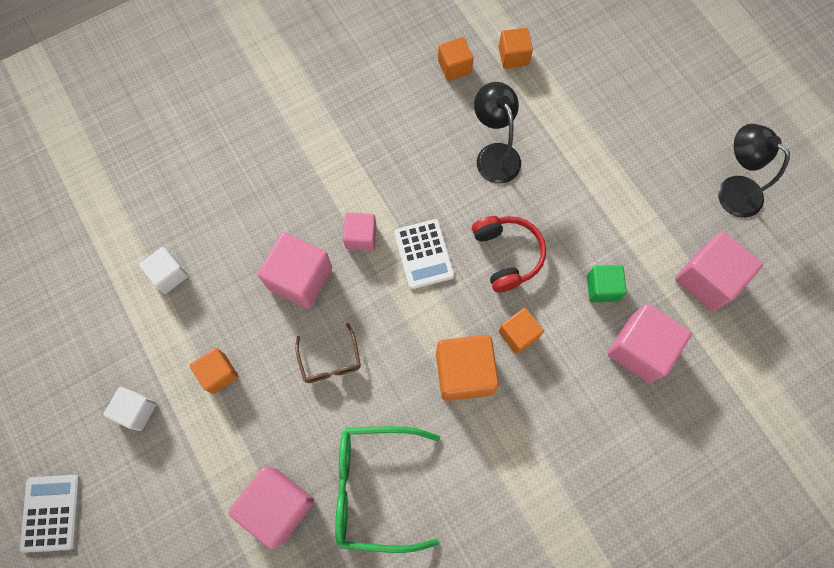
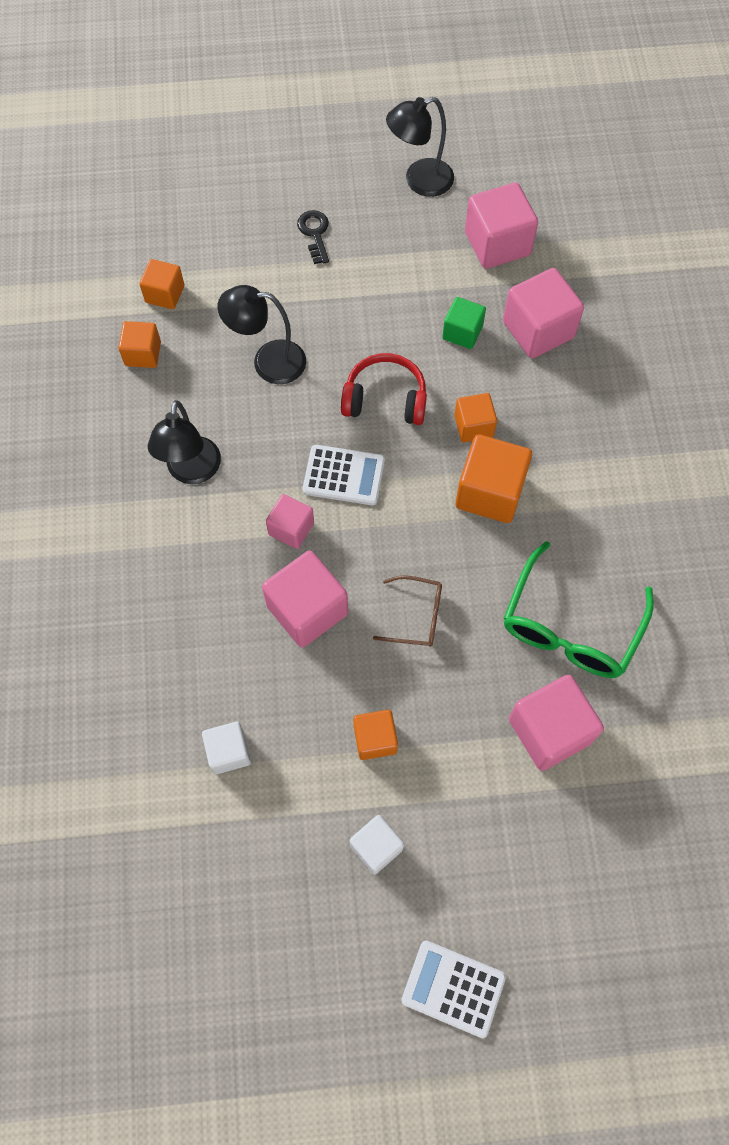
camera: 65 degrees left, 5 degrees down
none -> black lamp [147,400,221,484]
none -> black key [297,210,329,264]

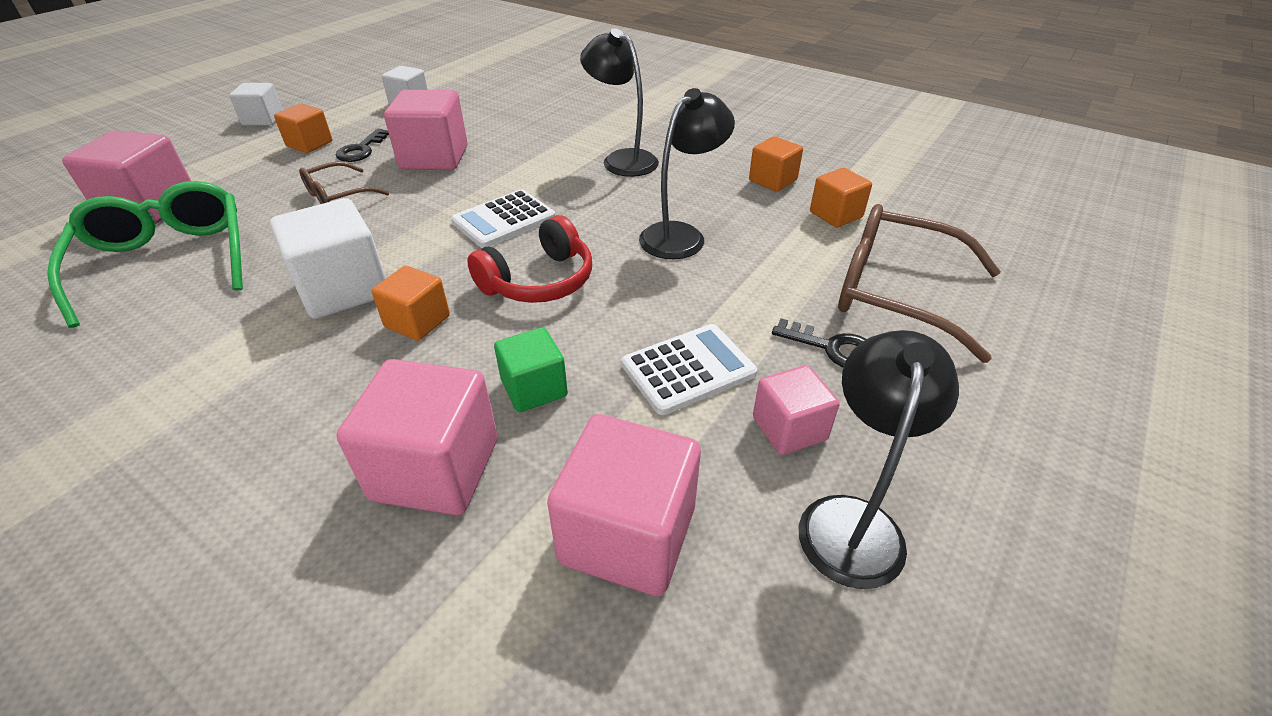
camera: 130 degrees right, 25 degrees down
pink cube [266,494,314,549] -> pink cube moved to [753,365,840,455]
white calculator [401,941,506,1038] -> white calculator moved to [621,324,757,415]
orange cube [455,435,532,523] -> white cube [270,198,386,319]
none -> black key [336,129,389,162]
none -> brown glasses [838,204,1001,363]

